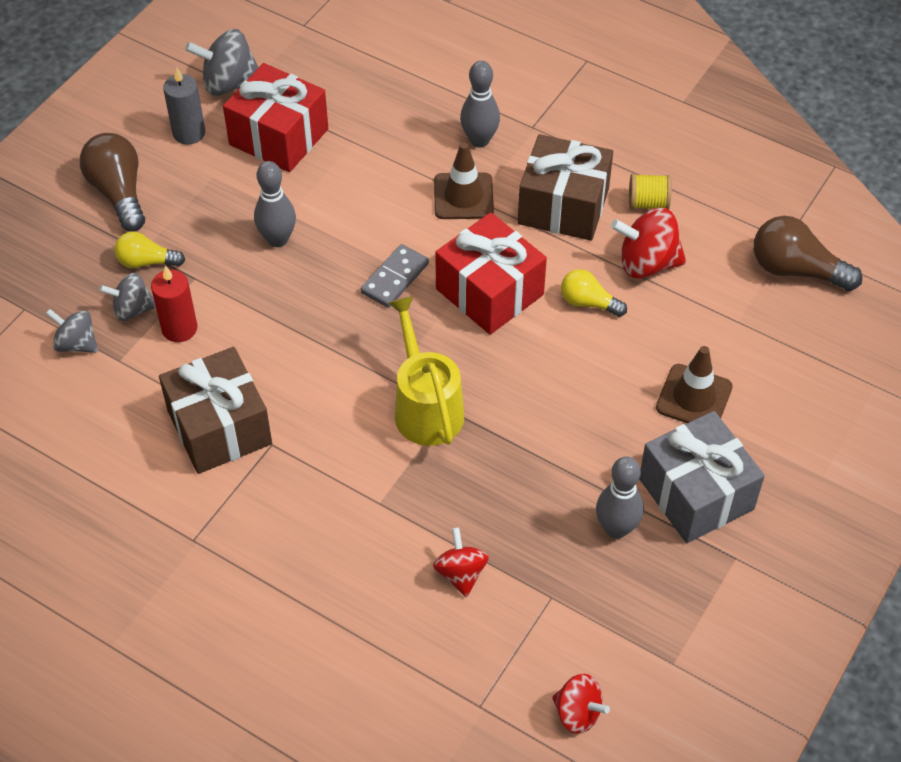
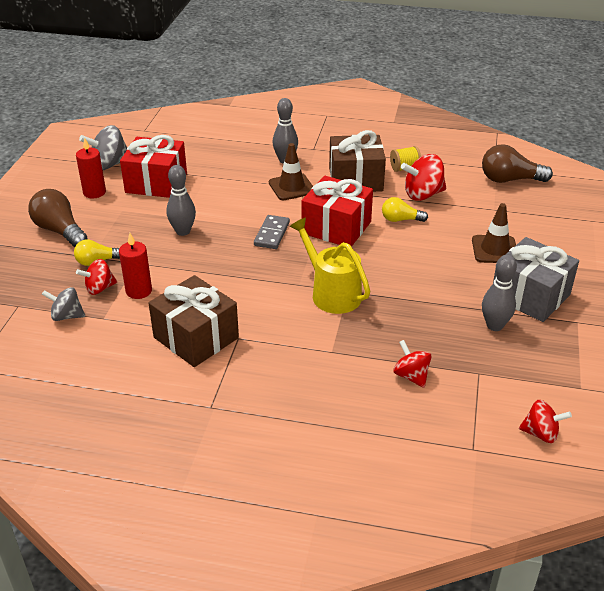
camera: 20 degrees left, 15 degrees down
grey spinning top [99,273,156,321] -> red spinning top [76,259,117,295]
grey candle [163,66,205,145] -> red candle [76,138,106,198]

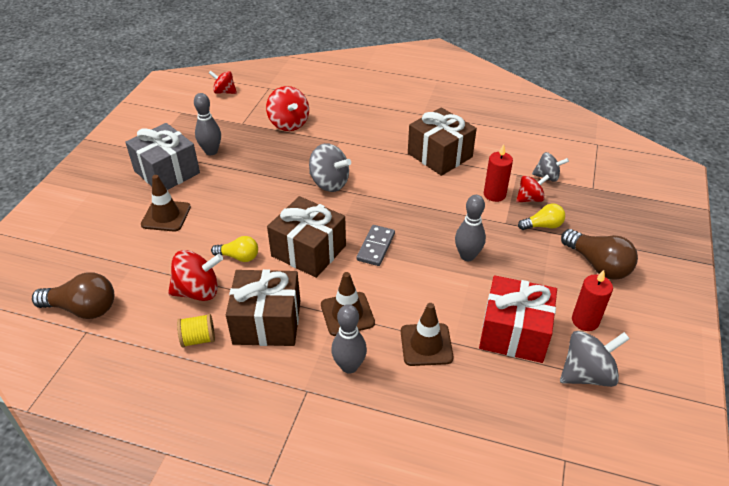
camera: 175 degrees left, 5 degrees up
yellow watering can [290,218,370,314] -> grey spinning top [309,143,351,192]
red gift [302,176,373,247] -> brown gift [267,196,346,278]
red spinning top [393,340,431,388] -> red spinning top [266,86,309,131], size x1.55
none -> brown traffic cone [401,303,454,366]

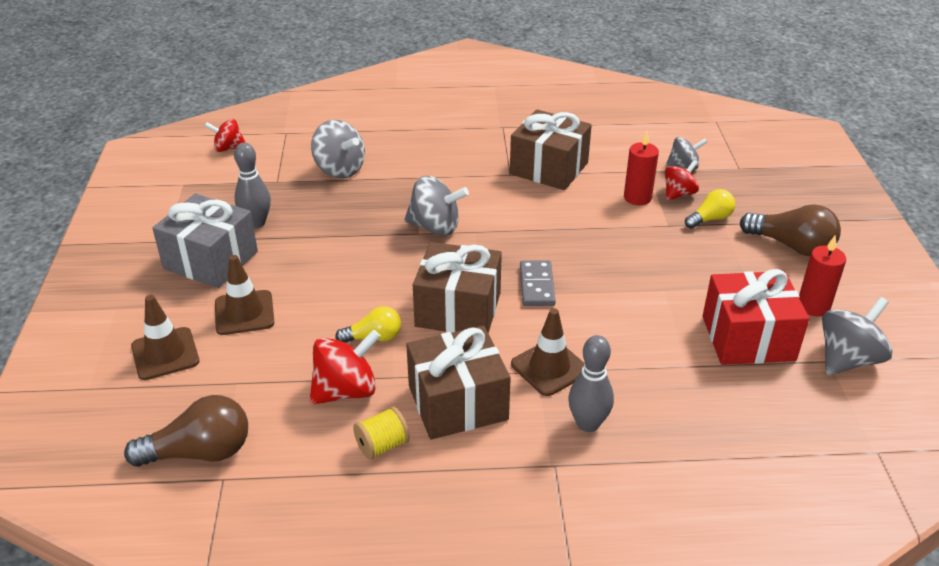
camera: 20 degrees left, 5 degrees down
red spinning top [266,86,309,131] -> grey spinning top [311,120,365,178]
brown traffic cone [401,303,454,366] -> brown traffic cone moved to [131,295,199,380]
grey bowling pin [455,195,486,261] -> none

